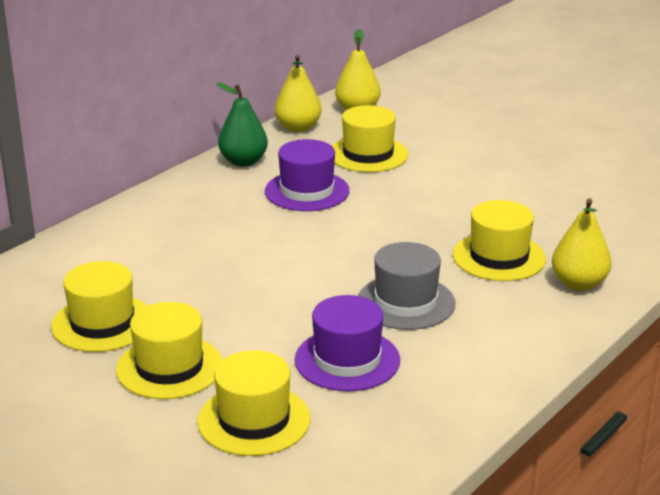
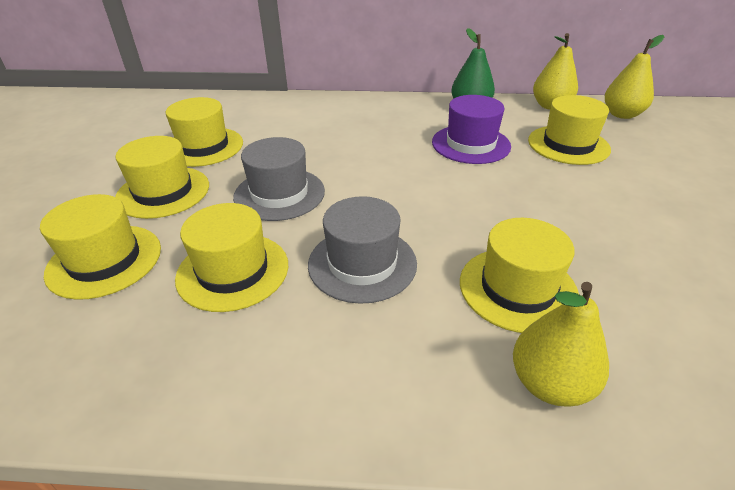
camera: 55 degrees right, 10 degrees up
purple hat [295,295,400,392] -> yellow hat [175,203,288,312]
none -> grey hat [233,137,325,221]

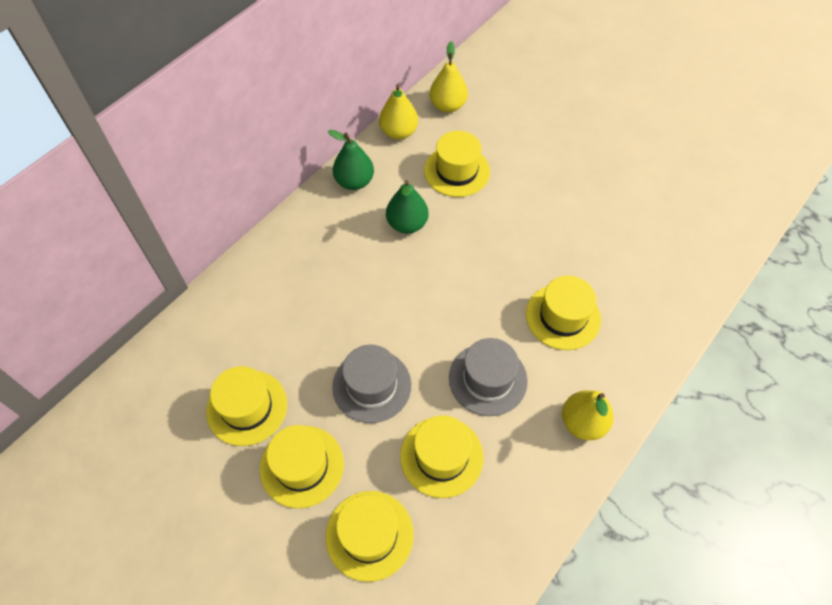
camera: 55 degrees left, 20 degrees up
purple hat [432,95,511,164] -> green pear [386,180,429,234]
yellow pear [513,282,609,406] -> yellow pear moved to [562,390,614,440]

